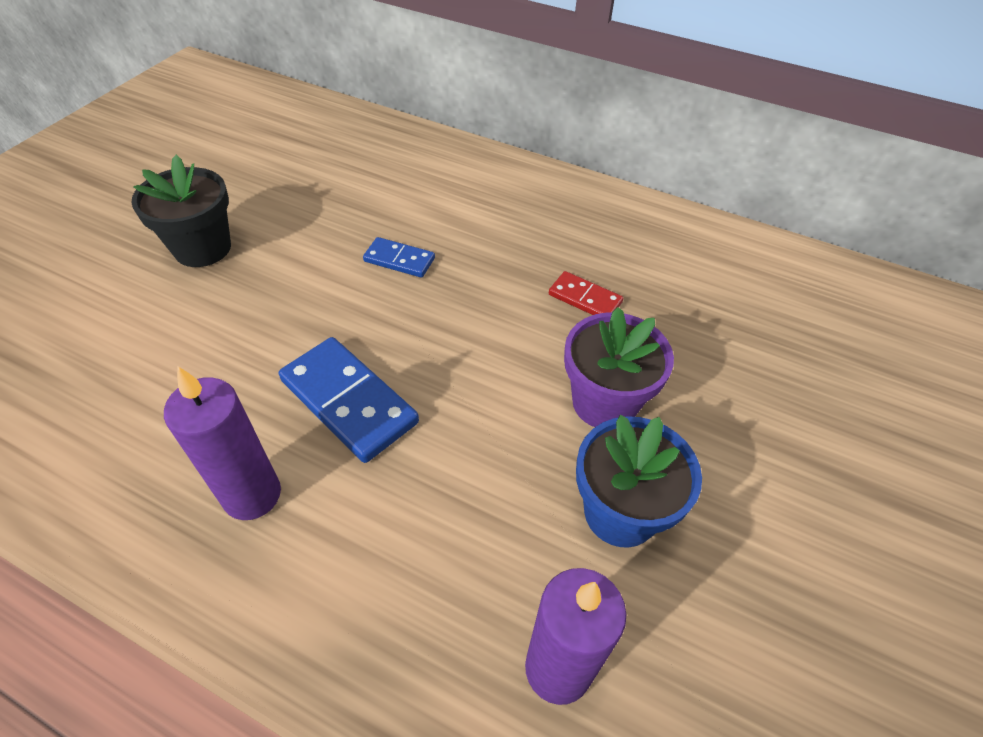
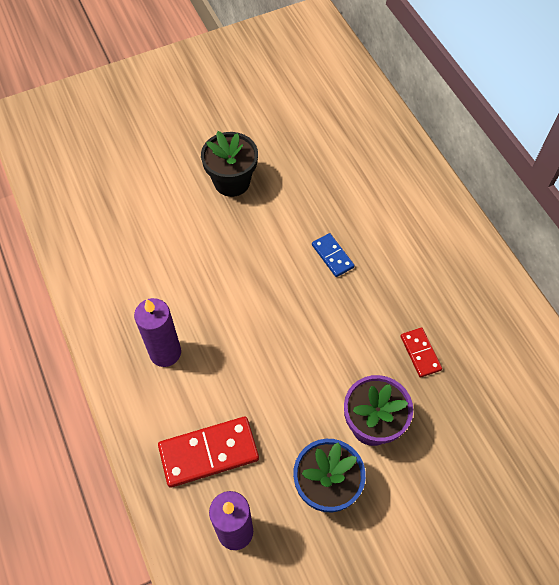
camera: 40 degrees right, 10 degrees up
blue domino [279,337,419,463] -> none
none -> red domino [158,417,259,487]

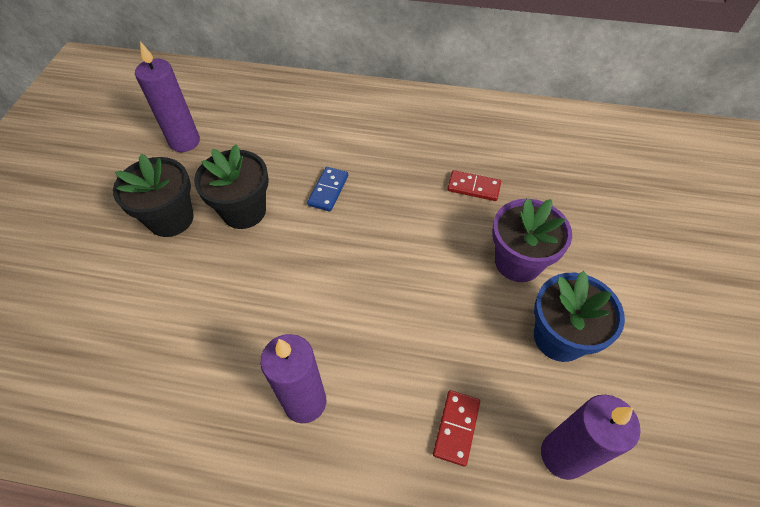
camera: 55 degrees left, 5 degrees down
red domino [158,417,259,487] -> red domino [433,390,480,467], size x0.56
blue domino [312,233,355,277] -> blue domino turned 75 degrees counterclockwise [307,167,348,212]
none -> purple candle [135,41,200,152]
none -> black flower pot [194,144,269,229]

